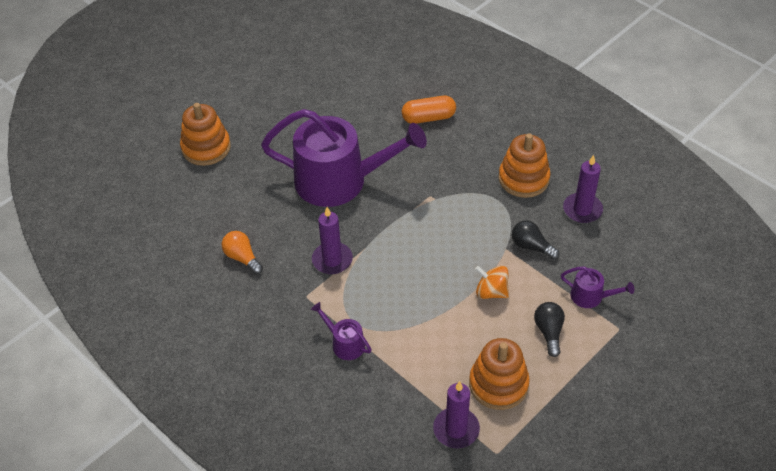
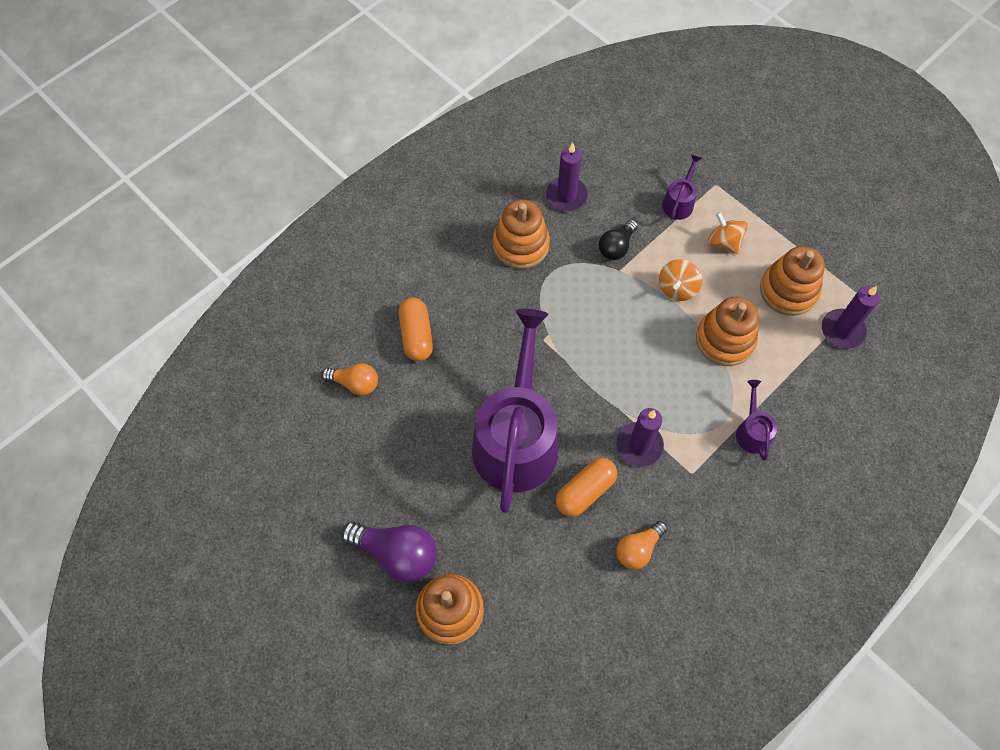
camera: 90 degrees left, 15 degrees up
purple watering can [311,302,372,360] -> purple watering can turned 135 degrees clockwise [736,380,777,461]
black light bulb [534,302,565,357] -> orange spinning top [708,212,748,254]
none -> orange light bulb [322,363,378,396]
none -> purple light bulb [341,522,437,582]
none -> orange capsule [556,458,617,517]
none -> orange stacking toy [696,297,759,366]

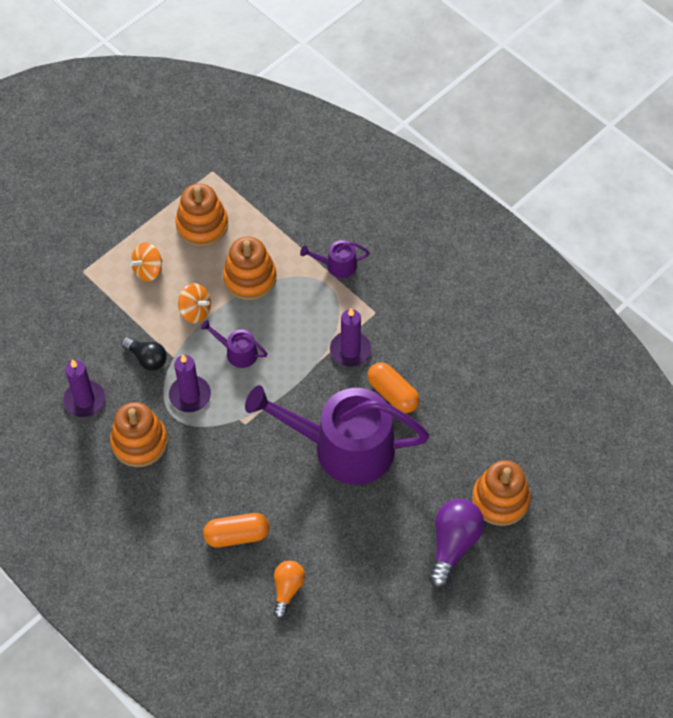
camera: 90 degrees left, 5 degrees down
orange light bulb [616,521,668,569] -> none
purple watering can [662,154,702,220] -> purple watering can moved to [201,320,267,368]
purple candle [822,286,880,349] -> purple candle moved to [169,354,211,412]

